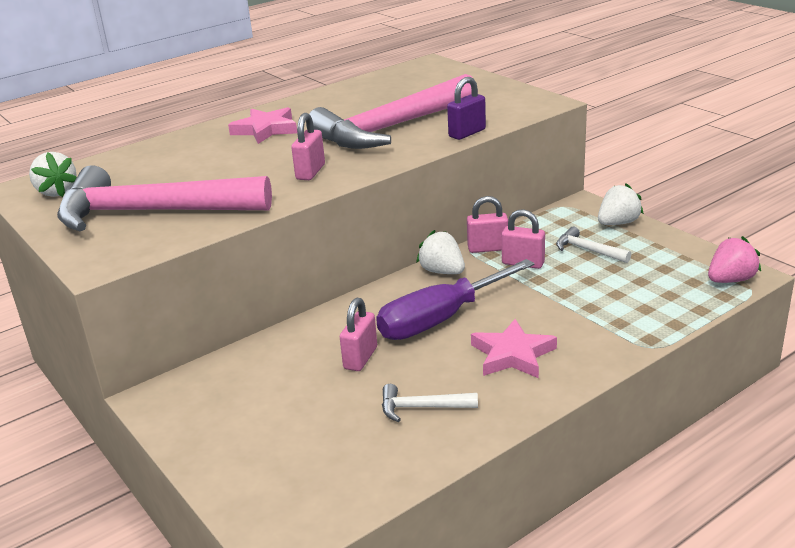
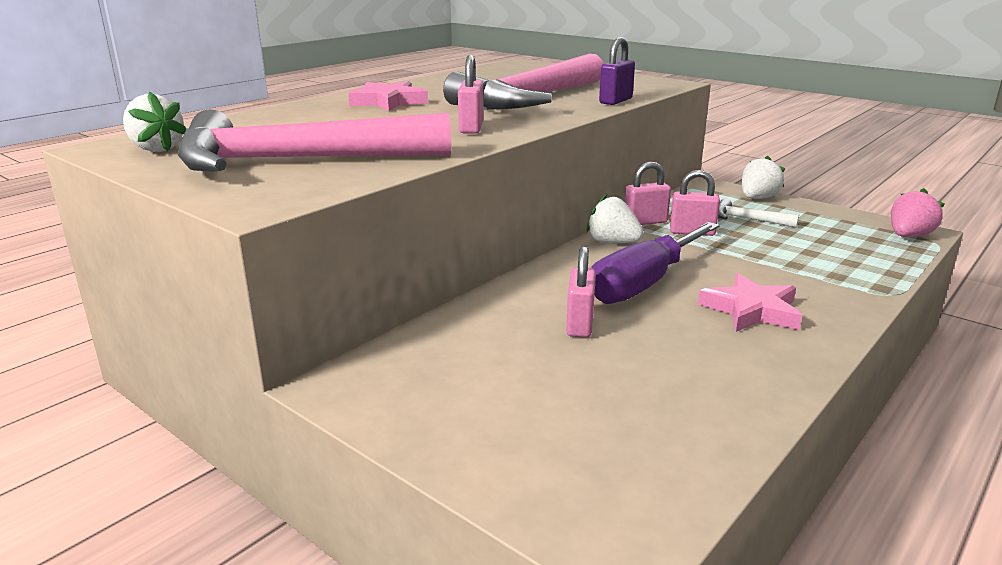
camera: 15 degrees left, 5 degrees down
white hammer [382,384,478,422] -> none

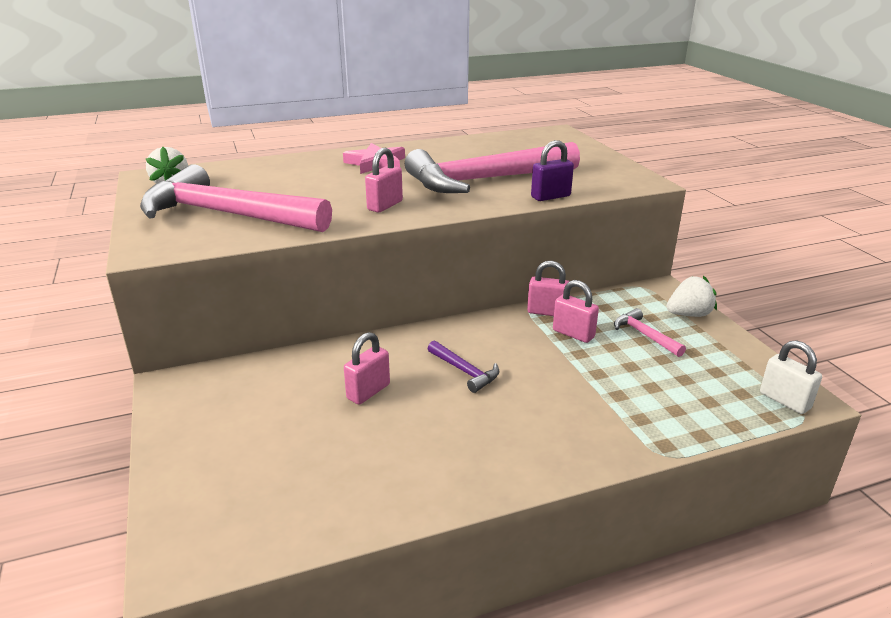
camera: 30 degrees right, 5 degrees up
white strawberry [587,194,644,243] -> none
purple screwdriver [591,222,720,304] -> purple hammer [428,341,499,393]
pink star [698,273,802,332] -> none
white hammer [718,198,799,228] -> pink hammer [614,308,686,357]
pink strawberry [891,188,945,237] -> white padlock [760,340,822,414]

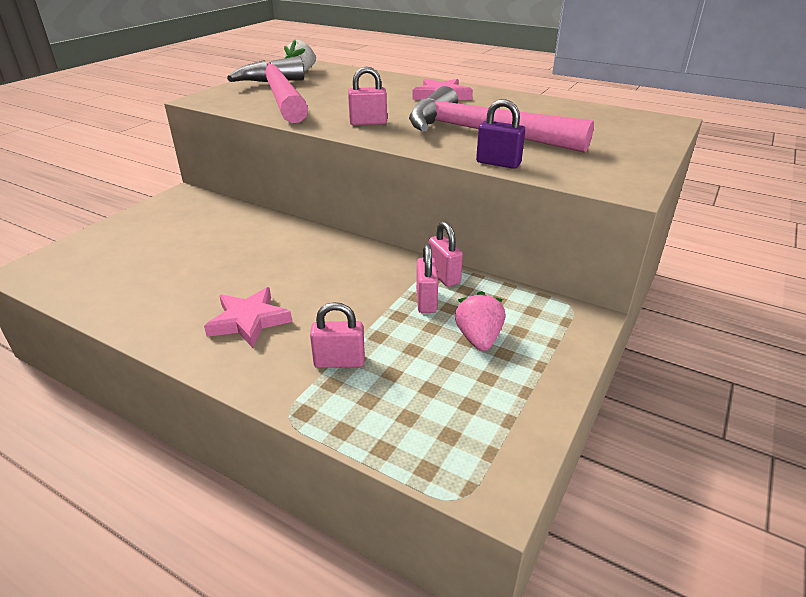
camera: 50 degrees right, 5 degrees up
pink padlock [344,332,390,405] -> pink padlock moved to [310,302,365,368]
purple hammer [428,341,499,393] -> none
pink hammer [614,308,686,357] -> pink strawberry [455,291,505,351]
white strawberry [667,276,717,317] -> none
white padlock [760,340,822,414] -> none
none -> pink star [204,287,292,348]

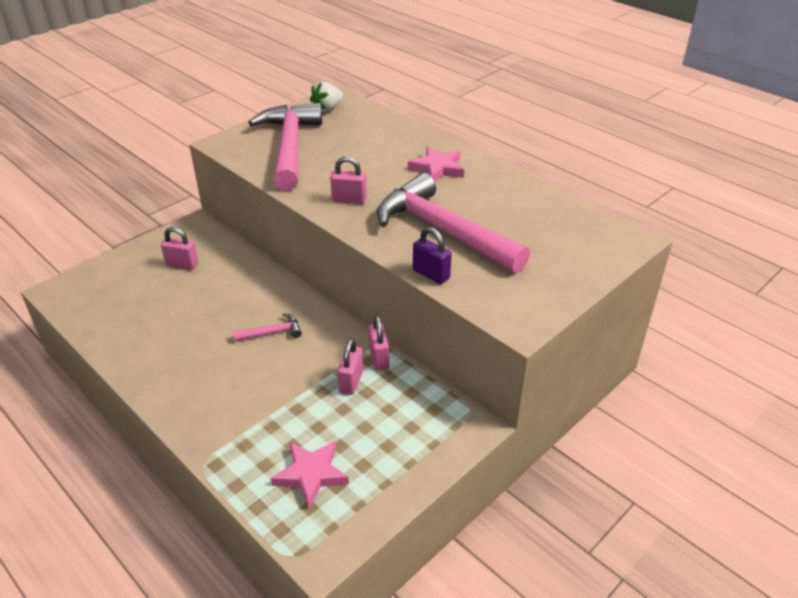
camera: 15 degrees right, 5 degrees up
pink star [204,287,292,348] -> pink star moved to [271,441,349,508]
pink padlock [310,302,365,368] -> pink padlock moved to [161,227,198,270]
pink strawberry [455,291,505,351] -> none
none -> pink hammer [233,313,302,341]

